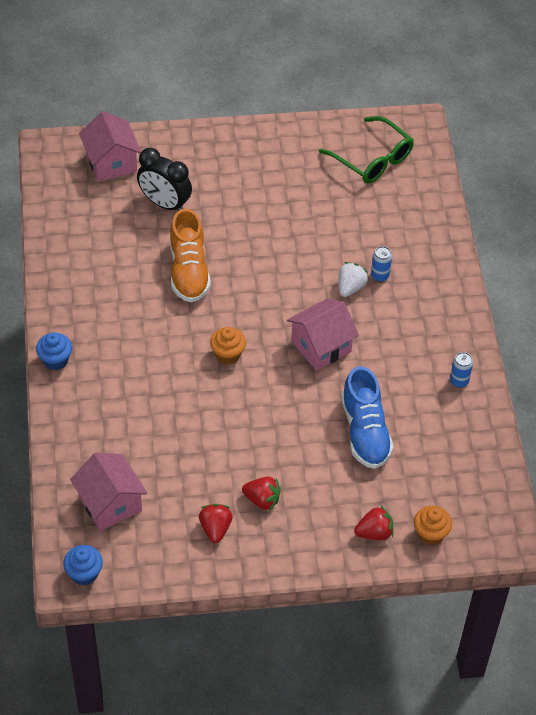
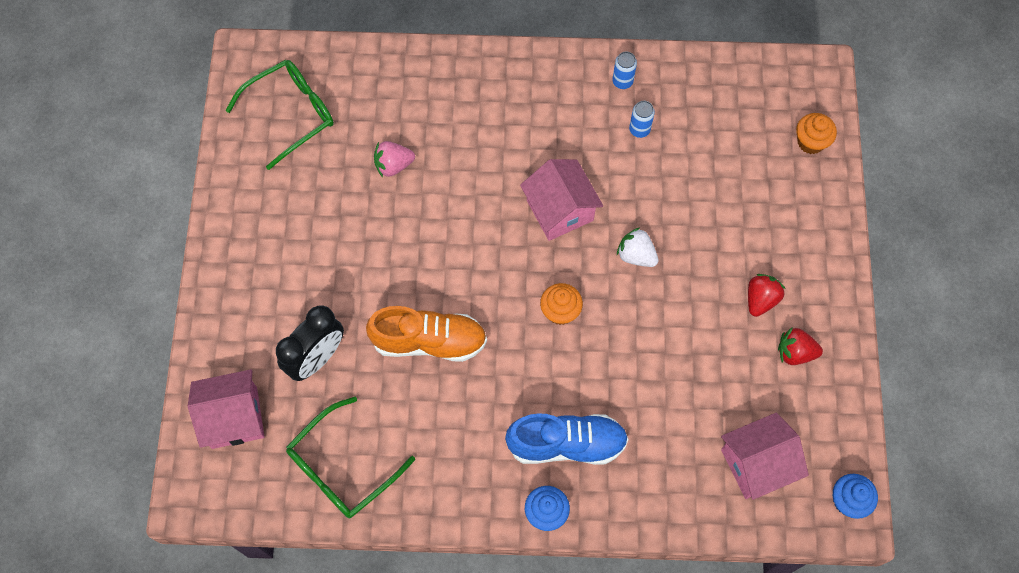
camera: 80 degrees left, 15 degrees up
white strawberry [338,262,368,297] -> white strawberry moved to [617,227,659,267]
blue shoe [341,366,393,469] -> blue shoe moved to [505,413,629,465]
red strawberry [354,506,393,540] -> none
blue can [371,246,392,282] -> blue can moved to [629,101,655,138]
none -> green glasses [286,396,415,518]
none -> pink strawberry [374,141,415,177]

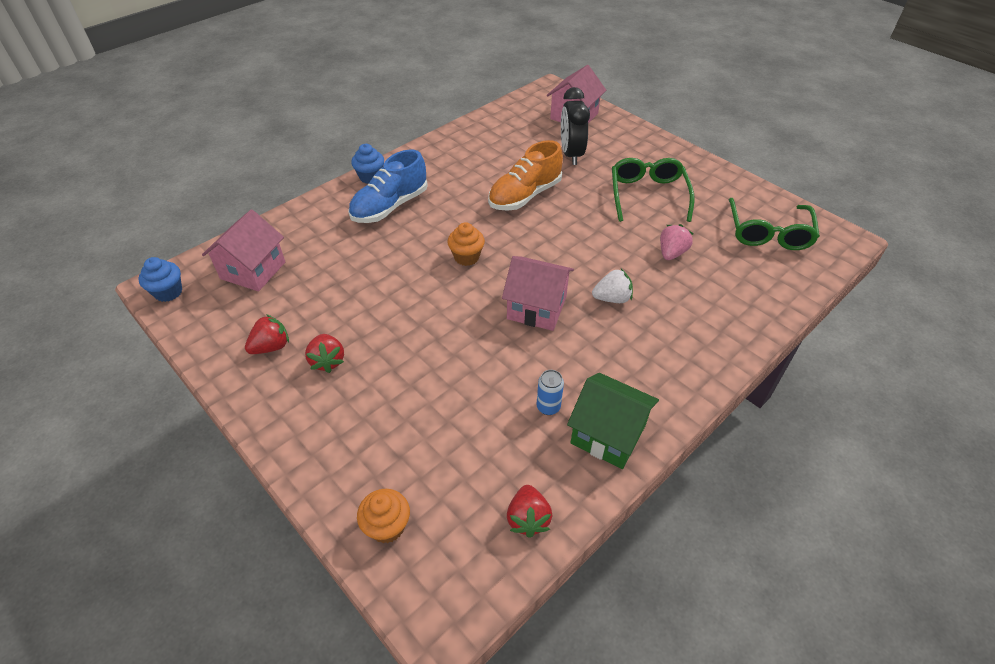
camera: 135 degrees right, 20 degrees down
green glasses [286,396,415,518] -> green glasses moved to [612,158,694,222]
blue can [612,51,637,89] -> green house [567,373,659,469]
white strawberry [617,227,659,267] -> white strawberry moved to [592,269,633,303]
none -> red strawberry [507,485,552,538]

